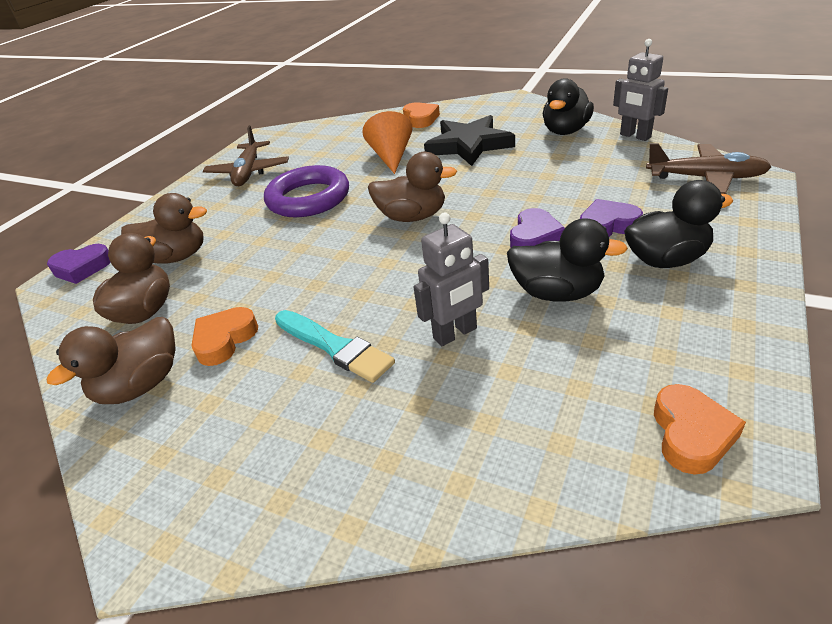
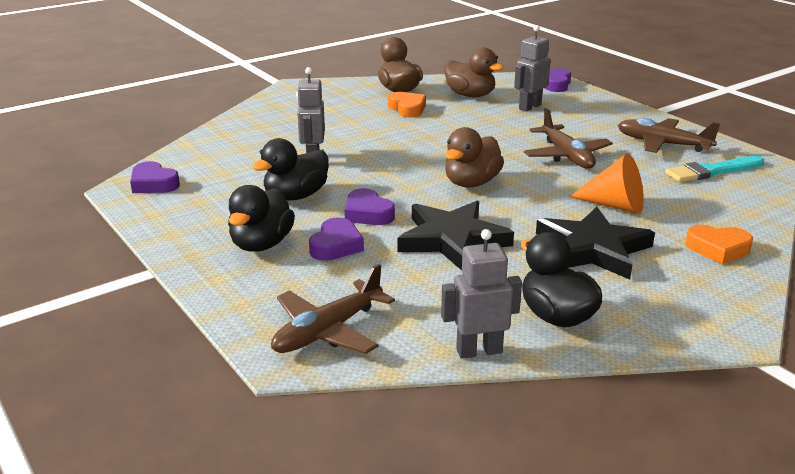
camera: 115 degrees right, 10 degrees down
brown duck [121,193,207,264] -> grey robot [514,25,551,112]
purple ring [264,165,349,217] -> brown plane [524,108,613,169]
turquoise brush [275,310,395,383] -> turquoise brush moved to [665,156,764,182]
orange heart [654,384,746,475] -> purple heart [130,161,180,193]
none -> black star [397,201,514,270]

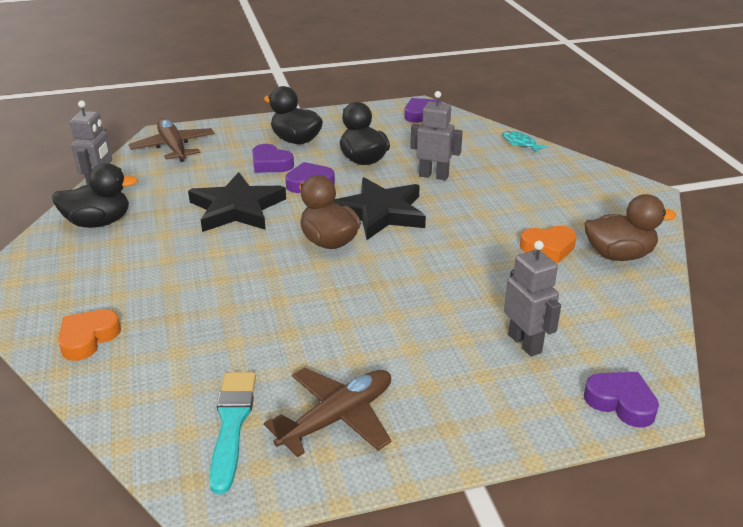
camera: 110 degrees right, 5 degrees up
brown duck [444,47,504,97] -> none
brown plane [524,108,613,169] -> none
black star [536,207,655,280] -> black star moved to [333,177,426,240]
orange cone [569,153,644,214] -> none
none -> turquoise fish [503,131,548,152]

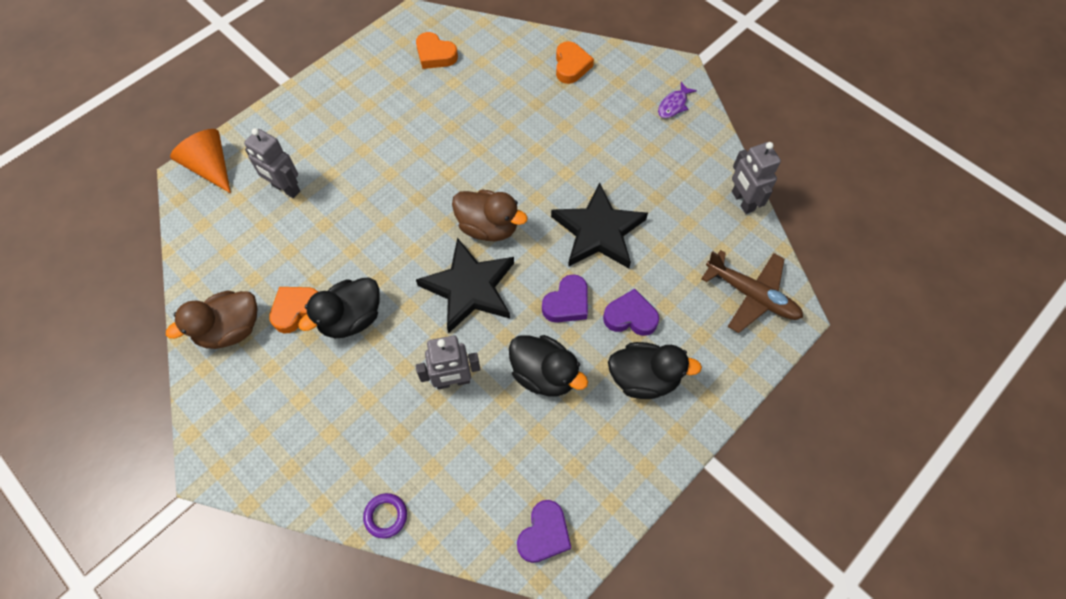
camera: 150 degrees right, 30 degrees up
black duck [52,163,138,228] -> black duck moved to [298,277,380,338]
turquoise brush [209,372,256,494] -> orange heart [416,32,458,69]
brown plane [264,368,391,457] -> none
turquoise fish [503,131,548,152] -> purple ring [363,493,407,538]
purple heart [584,372,659,427] -> orange cone [170,129,231,193]
none -> purple fish [658,82,697,118]

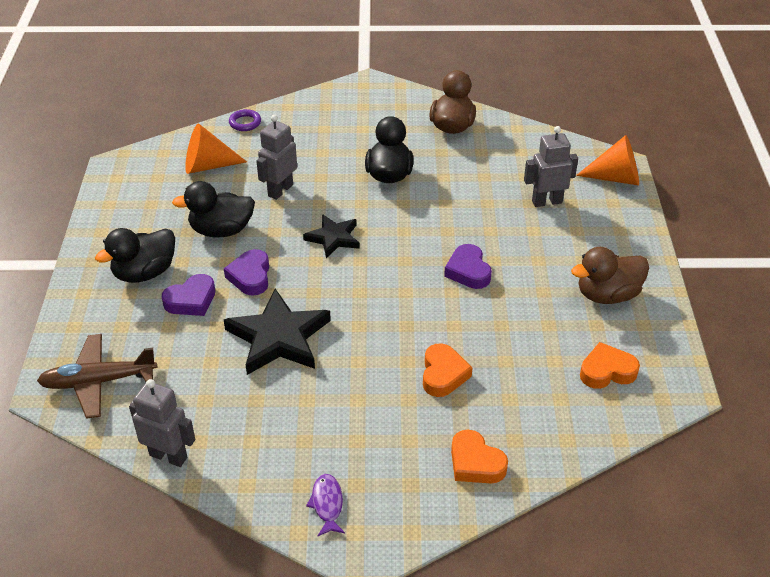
camera: 135 degrees right, 20 degrees down
orange heart [269,287,318,333] -> orange heart moved to [423,343,472,397]
black star [416,238,514,333] -> black star [303,214,360,258], size x0.59
brown duck [452,190,528,241] -> brown duck moved to [571,247,649,304]
purple heart [517,500,571,563] -> purple heart moved to [444,244,492,289]
none -> orange cone [185,124,247,174]

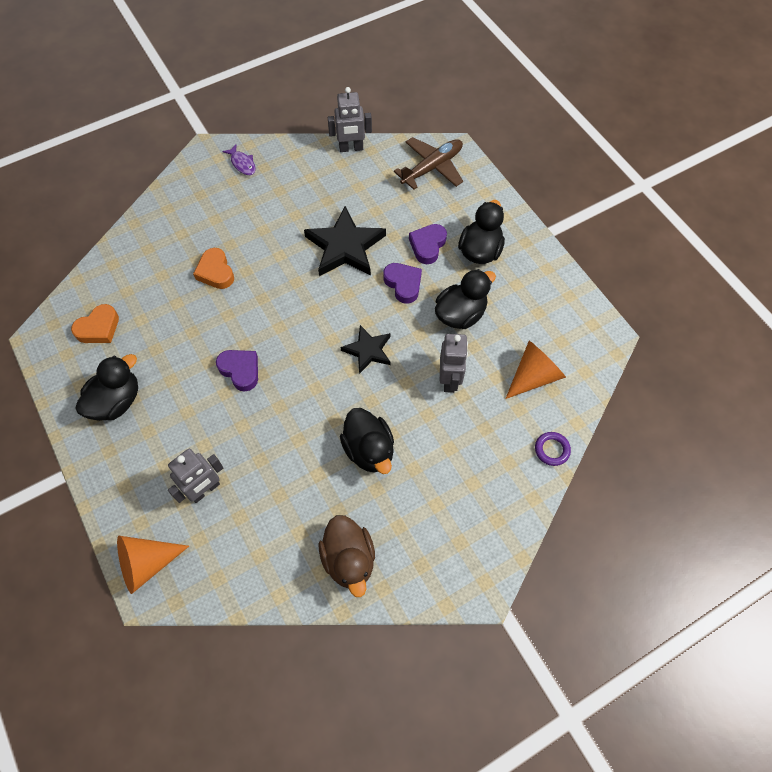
camera: 150 degrees right, 20 degrees up
orange heart [451,429,508,483] -> none
brown duck [571,247,649,304] -> black duck [76,354,138,421]

